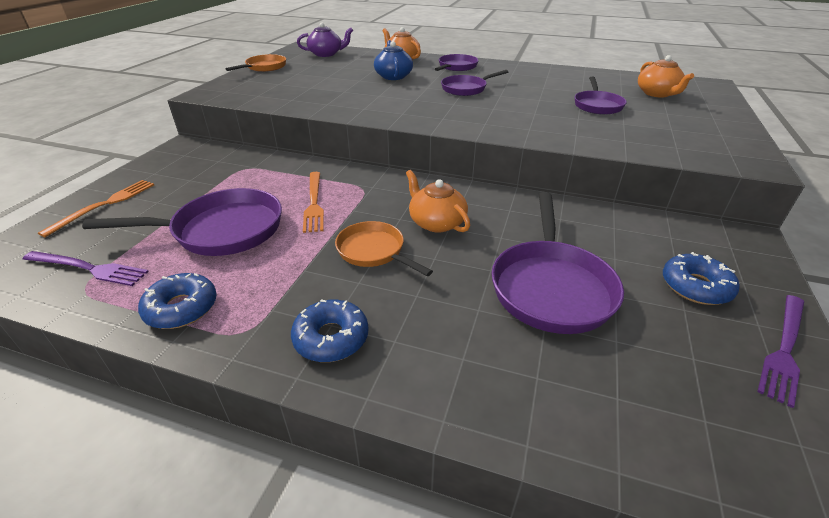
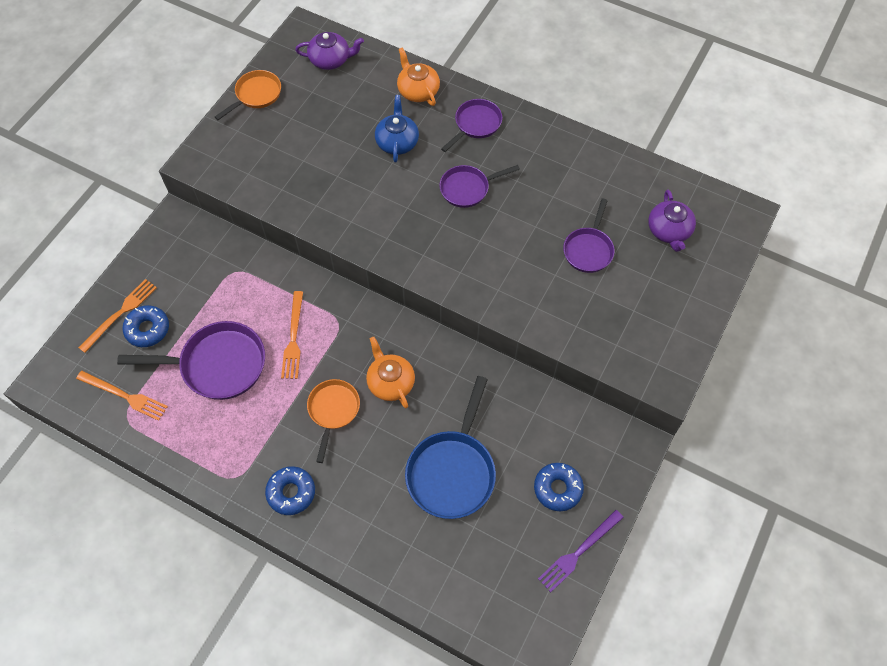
camera: 10 degrees right, 25 degrees up
purple fork [23,251,149,286] -> orange fork [76,371,168,421]
blue donut [138,273,217,329] -> blue donut moved to [122,305,169,347]
orange pan [335,221,433,276] -> orange pan turned 45 degrees clockwise [307,379,360,463]
purple pan [492,192,624,334] -> blue pan [405,376,496,519]
orange teapot [638,55,694,98] -> purple teapot [648,190,696,252]

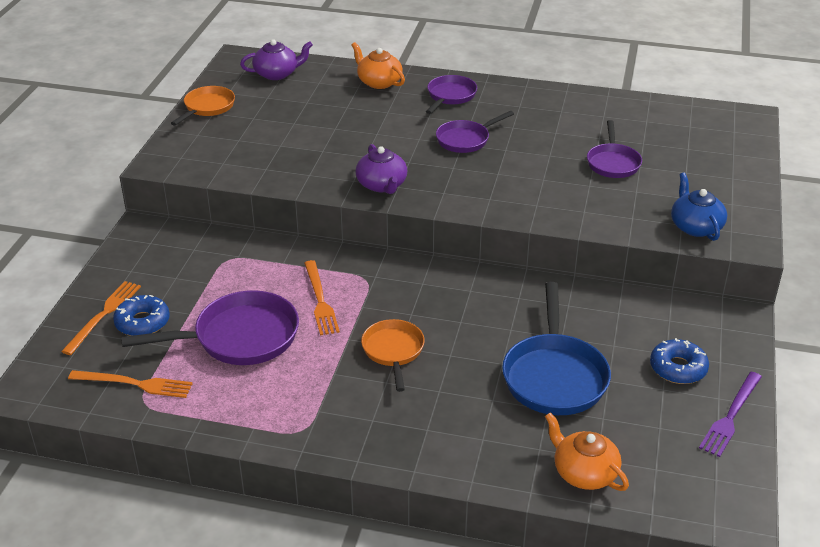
camera: 15 degrees left, 25 degrees down
blue donut [265,466,315,515] -> none
orange teapot [366,337,415,408] -> orange teapot moved to [545,412,629,491]
blue teapot [375,95,419,162] -> blue teapot moved to [671,172,727,241]
purple teapot [648,190,696,252] -> purple teapot moved to [355,144,407,194]

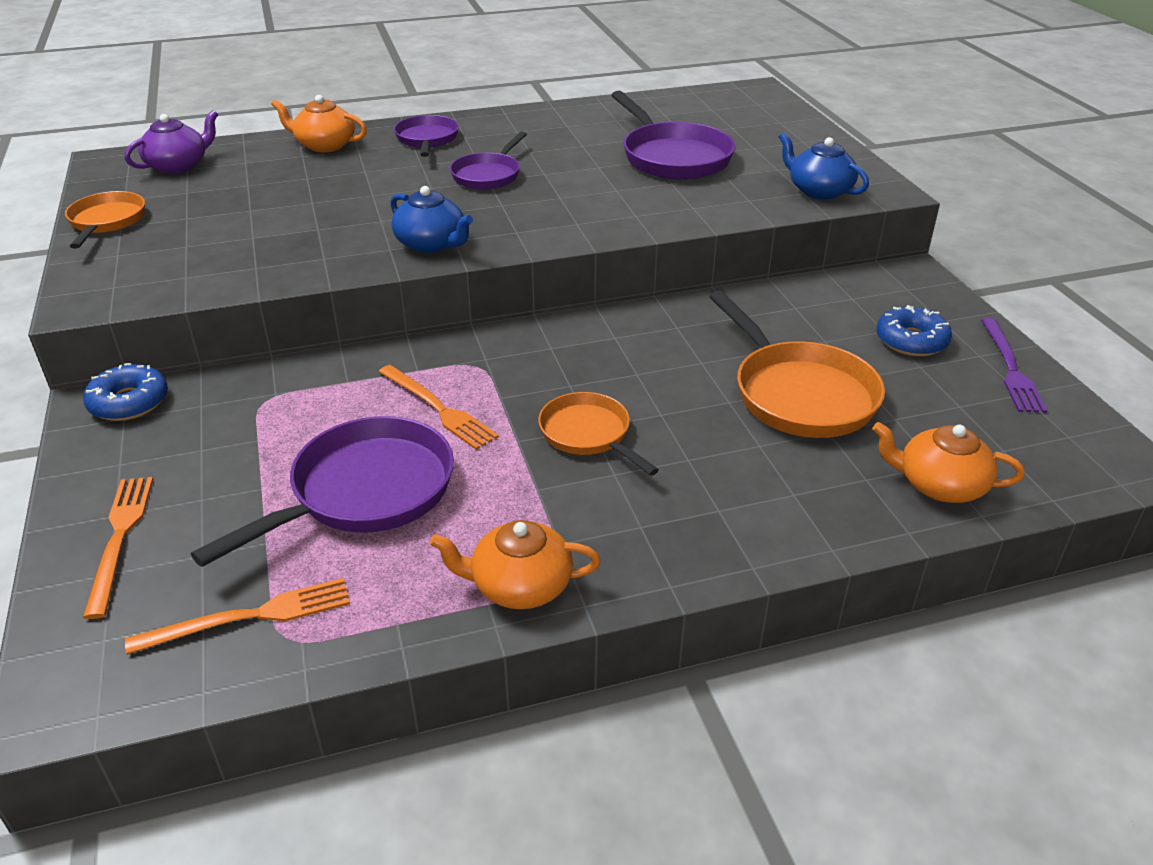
camera: 30 degrees left, 0 degrees up
blue donut [113,295,170,336] -> blue donut moved to [83,363,168,421]
purple teapot [355,144,407,194] -> blue teapot [390,186,473,253]
blue pan [502,282,611,415] -> orange pan [709,291,885,438]
purple pan [587,120,642,178] -> purple pan [611,91,735,180], size x1.64
none -> orange teapot [430,520,601,609]

